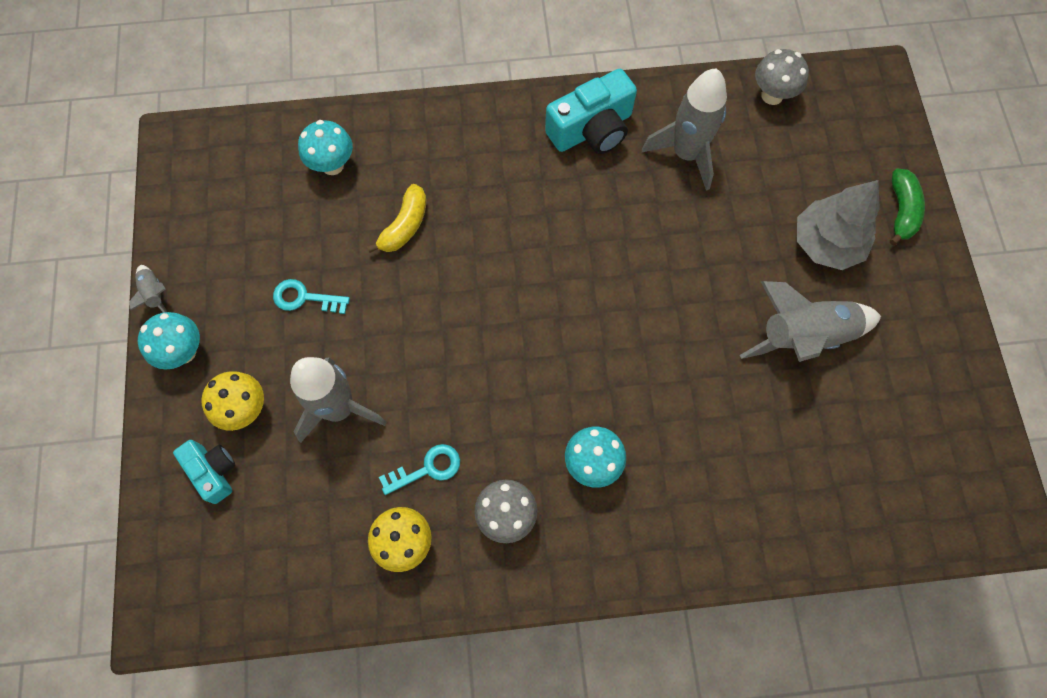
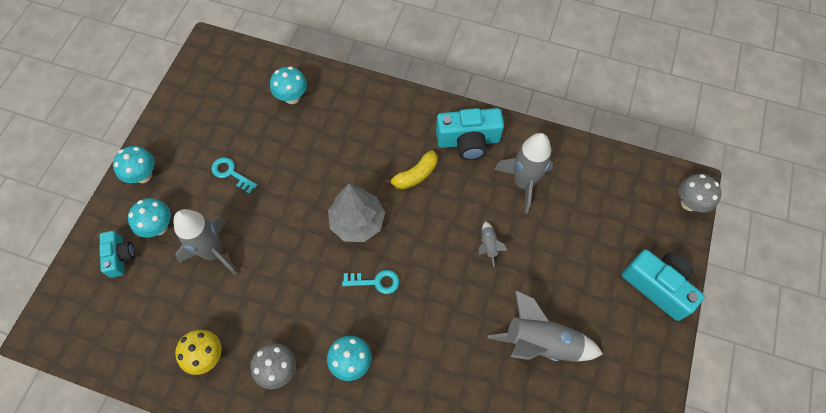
camera: 25 degrees right, 5 degrees down
grey rocket [130,265,167,313] -> grey rocket moved to [478,221,507,267]
yellow mushroom [201,371,264,431] -> turquoise mushroom [128,198,171,238]
yellow banana [367,184,426,253] -> yellow banana moved to [384,150,437,189]
turquoise key [379,444,460,495] -> turquoise key moved to [342,270,399,294]
grey mushroom [755,49,809,105] -> grey mushroom moved to [679,174,721,212]
grey tree [797,180,880,270] -> grey tree moved to [328,184,385,242]
green banana [890,168,925,246] -> turquoise camera [622,250,705,321]

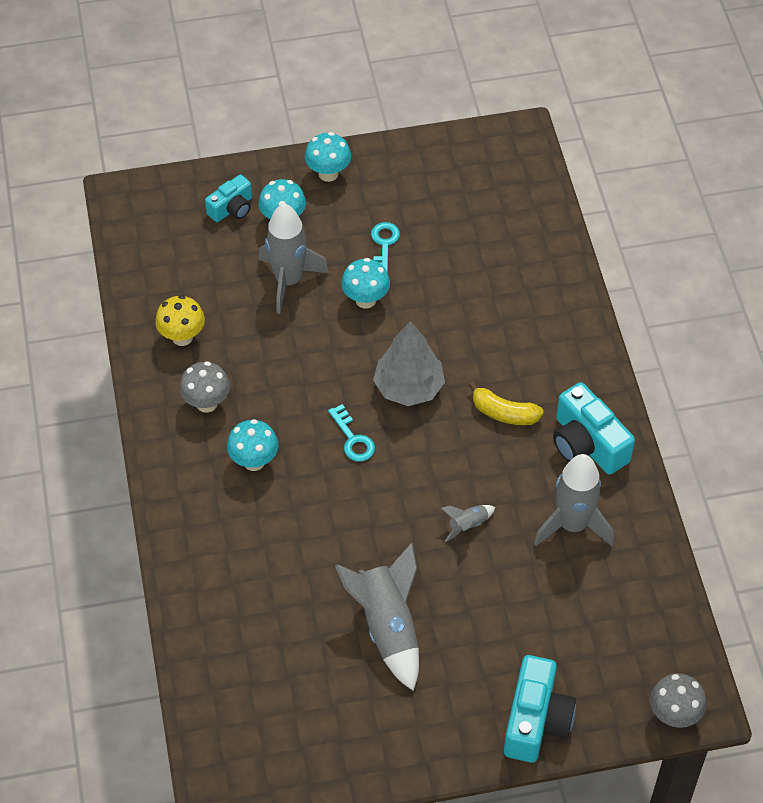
camera: 60 degrees right, 10 degrees down
turquoise mushroom [270,66,307,104] -> turquoise mushroom moved to [341,258,390,309]

